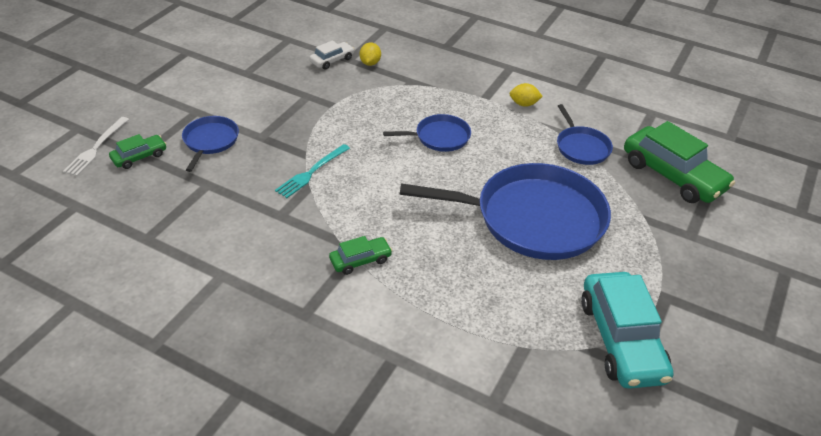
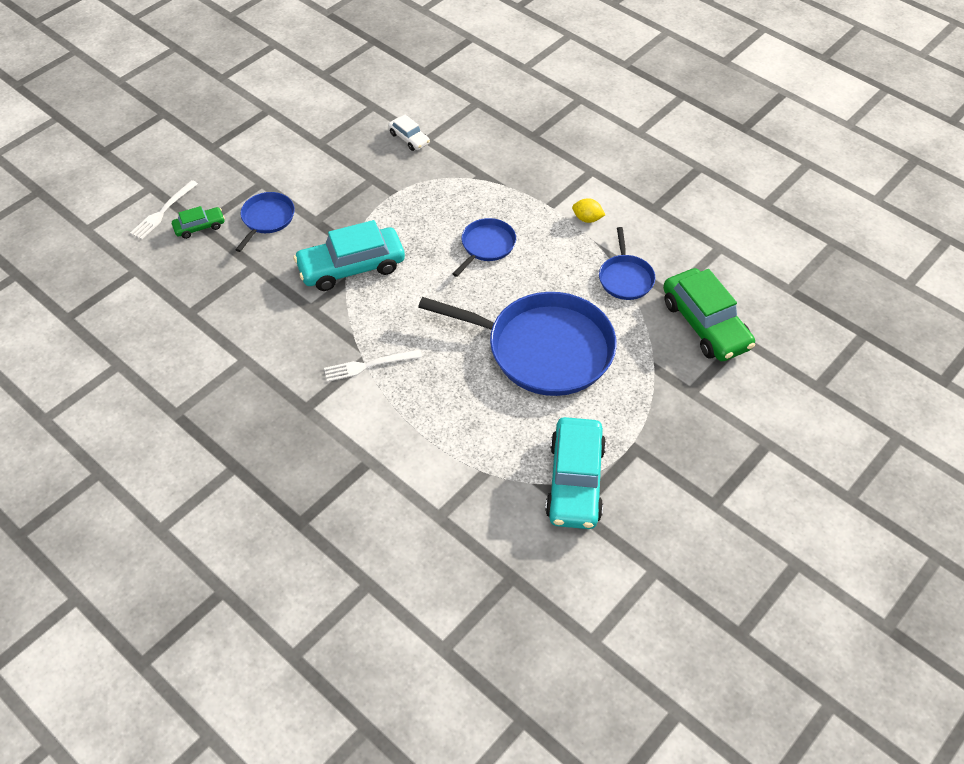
camera: 15 degrees right, 10 degrees up
turquoise fork [275,144,350,198] -> turquoise car [293,220,405,291]
white car [309,40,354,70] -> white car turned 75 degrees clockwise [388,115,430,151]
green car [329,236,393,275] -> white fork [324,349,422,382]
yellow lemon [360,42,381,66] -> none
blue pan [383,114,471,152] -> blue pan turned 60 degrees counterclockwise [453,218,516,277]

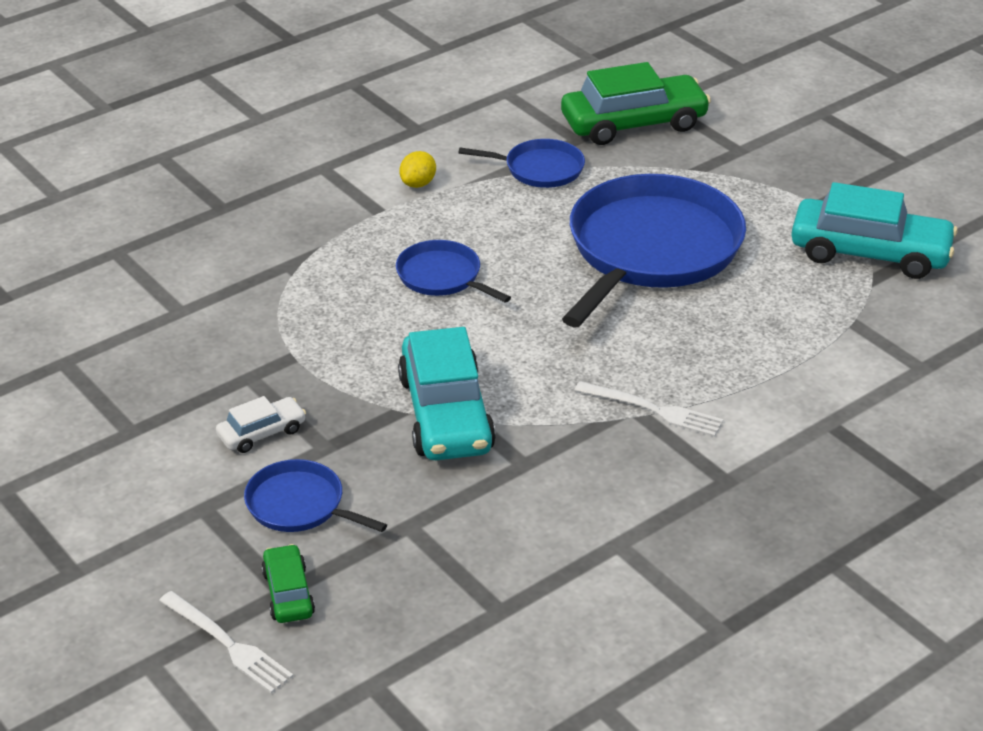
camera: 80 degrees left, 15 degrees down
white fork [324,349,422,382] -> white fork turned 60 degrees counterclockwise [574,381,723,437]
white car [388,115,430,151] -> white car moved to [216,396,306,453]

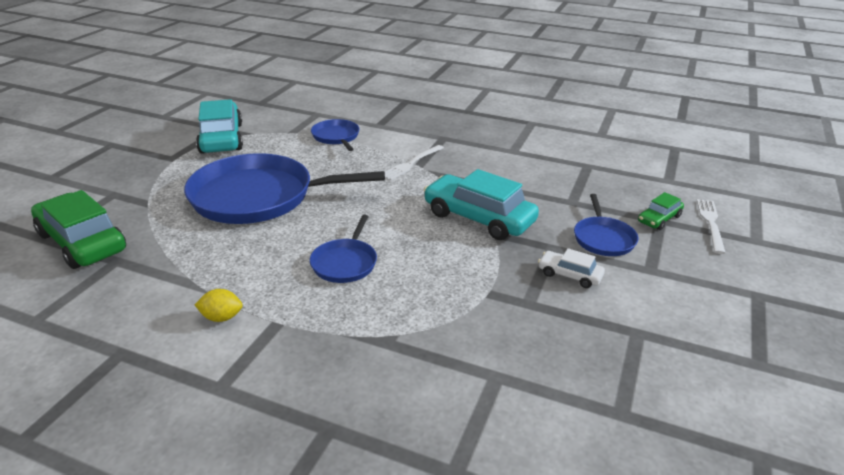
camera: 120 degrees left, 5 degrees down
turquoise car [398,327,496,460] -> turquoise car turned 105 degrees counterclockwise [424,169,539,240]
blue pan [458,139,585,188] -> blue pan moved to [311,119,359,151]
white fork [574,381,723,437] -> white fork turned 135 degrees counterclockwise [385,145,444,180]

